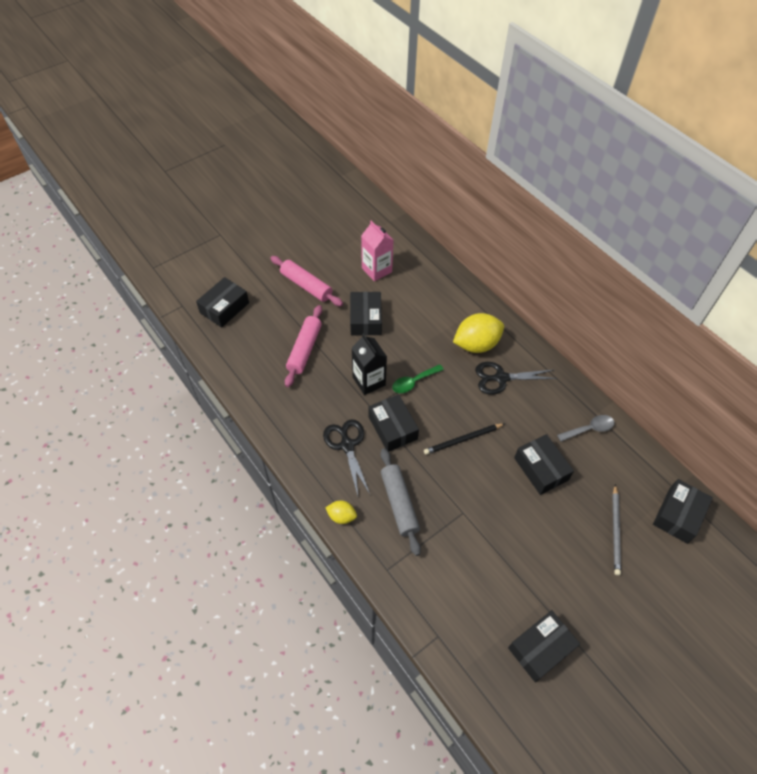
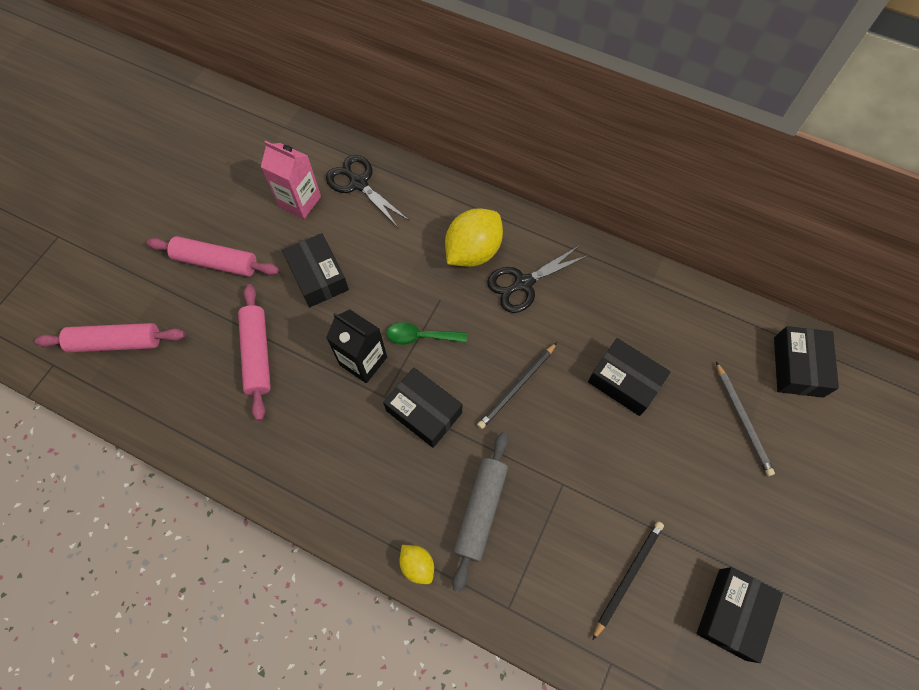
camera: 25 degrees left, 10 degrees up
black box [196,277,249,328] -> pink rolling pin [35,323,185,352]
black scissors [323,420,370,496] -> black scissors moved to [326,155,410,229]
yellow lemon [325,501,357,524] -> yellow lemon turned 60 degrees clockwise [399,545,434,584]
grey rolling pin [381,448,421,556] -> grey rolling pin turned 60 degrees clockwise [452,432,508,593]
green spoon [392,364,444,393] -> green spoon turned 60 degrees clockwise [386,322,467,345]
grey spoon [557,415,614,442] -> none
none -> black pencil [593,521,664,640]

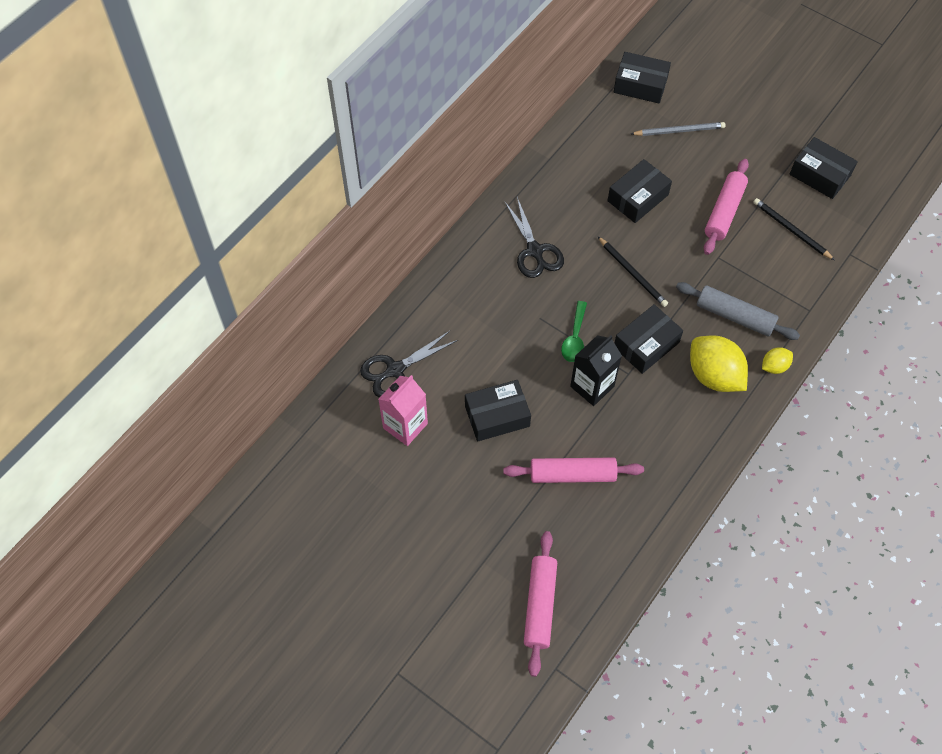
camera: 80 degrees left, 5 degrees down
pink rolling pin [147,236,279,277] -> pink rolling pin moved to [704,159,749,255]
yellow lemon [445,208,503,267] -> yellow lemon moved to [690,336,748,392]

